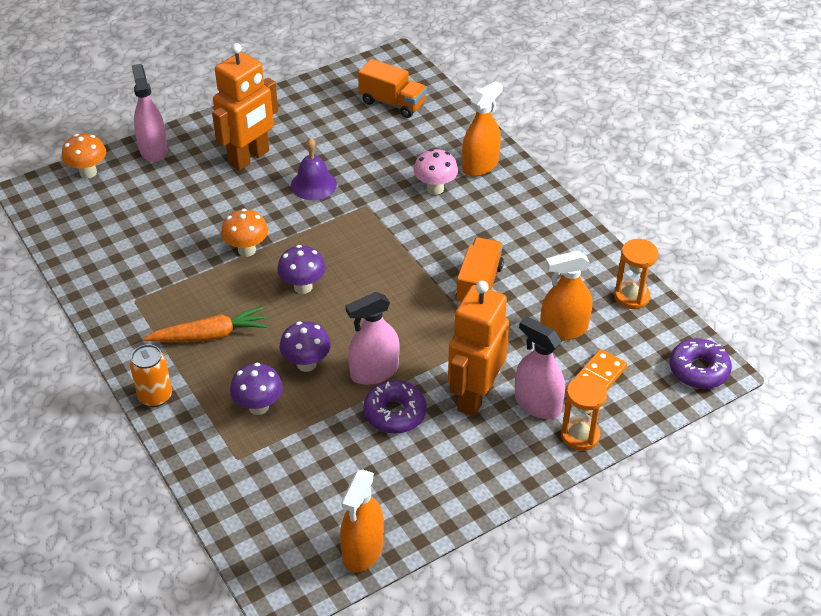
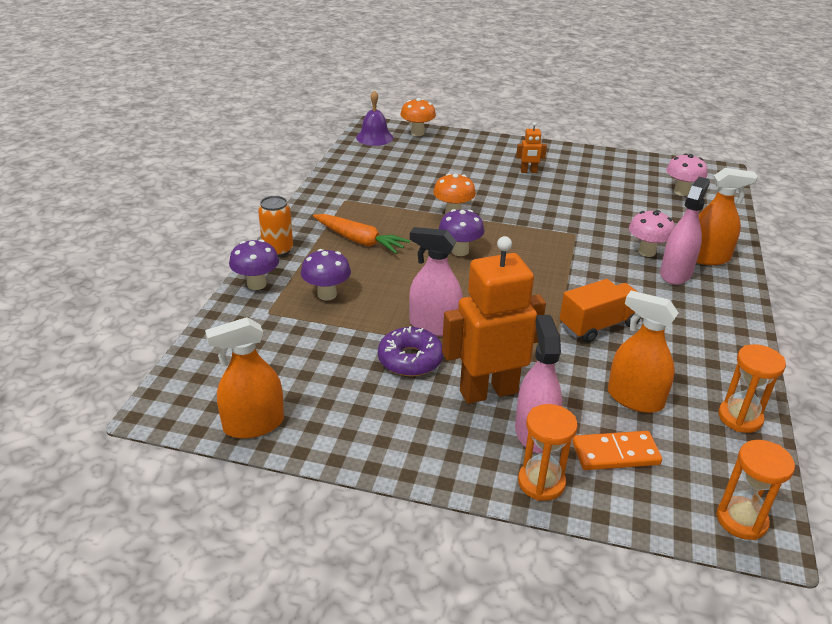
camera: 45 degrees right, 10 degrees down
pink spray bottle [132,64,168,162] -> pink spray bottle moved to [660,177,710,285]
orange robot [212,43,278,171] -> orange robot [516,122,547,173], size x0.43
purple mushroom [279,321,331,372] -> purple mushroom moved to [229,239,279,290]
purple bell [291,137,337,200] -> purple bell moved to [356,90,393,146]
orange truck [358,59,427,118] -> pink mushroom [666,154,708,196]
purple donut [669,338,732,389] -> orange hourglass [716,440,795,540]

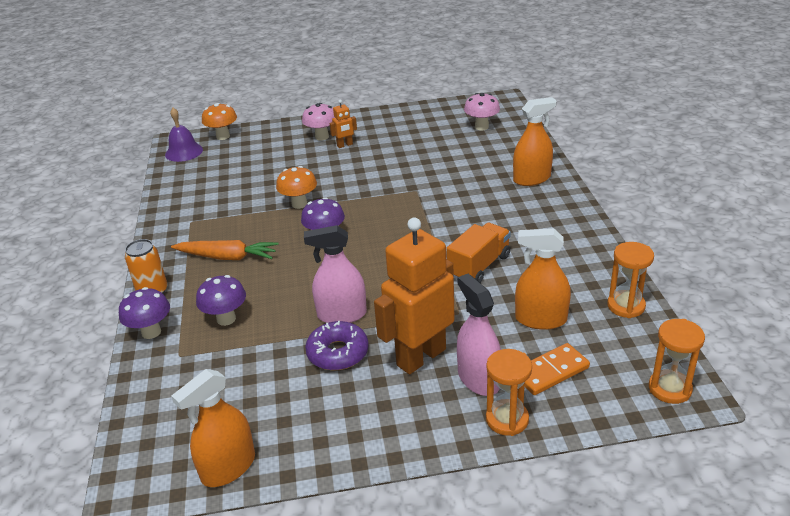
camera: 20 degrees left, 0 degrees up
pink mushroom [629,210,675,257] -> pink mushroom moved to [302,103,335,141]
pink spray bottle [660,177,710,285] -> none

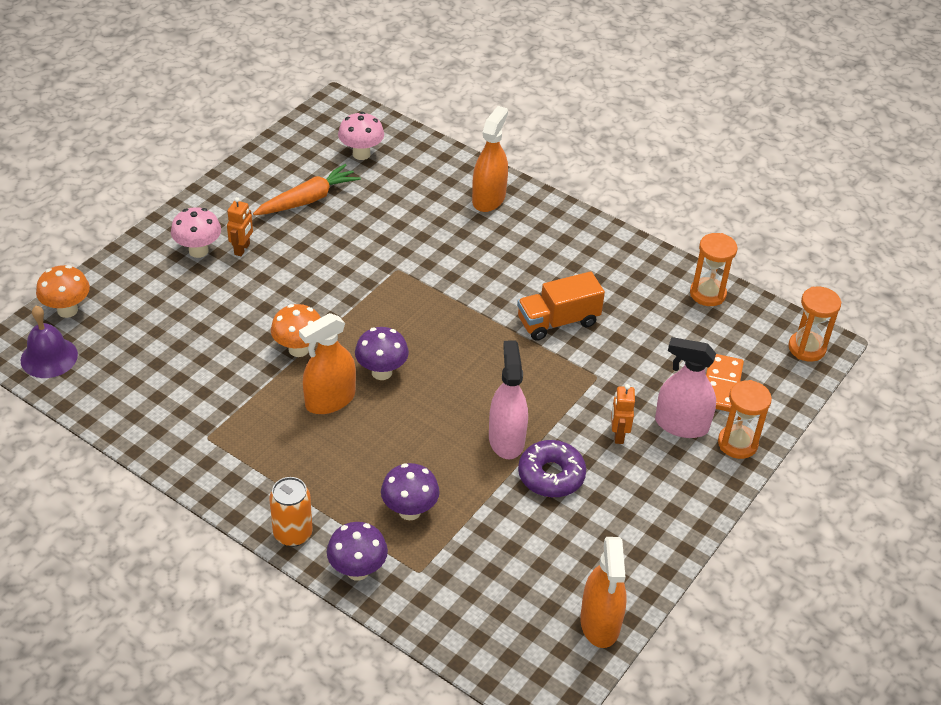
camera: 50 degrees left, 10 degrees up
orange carrot [171,240,279,260] -> orange carrot moved to [253,164,361,215]
pink spray bottle [304,225,367,323] -> pink spray bottle turned 135 degrees clockwise [489,340,528,459]
orange robot [374,217,455,374] -> orange robot [611,384,635,444], size x0.43
orange truck [446,223,511,283] -> orange truck turned 105 degrees counterclockwise [517,271,605,341]
orange spray bottle [515,228,571,330] -> orange spray bottle moved to [299,313,356,414]

